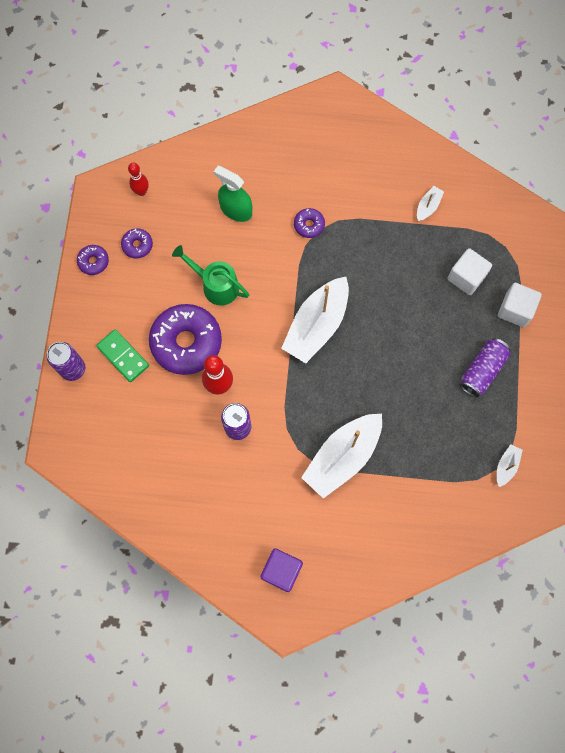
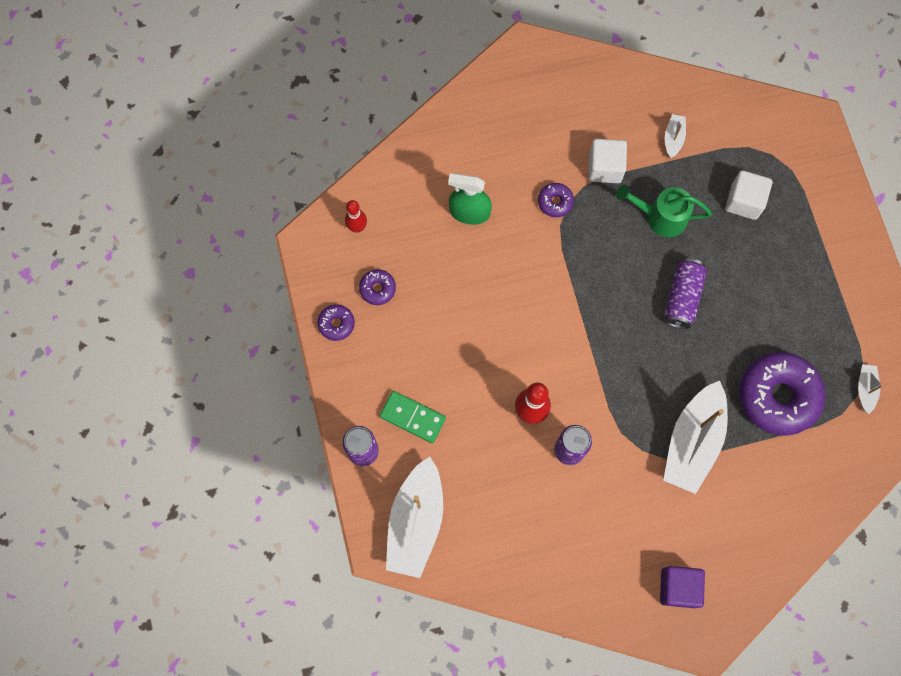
camera: 20 degrees left, 0 degrees up
purple donut [149,304,222,375] -> purple donut moved to [739,352,826,436]
green watering can [172,245,249,305] -> green watering can moved to [616,184,712,237]
white boat [281,277,349,363] -> white boat moved to [386,457,443,578]
purple can [459,338,511,398] -> purple can moved to [665,258,707,329]
white cube [498,283,542,327] -> white cube moved to [588,139,627,183]

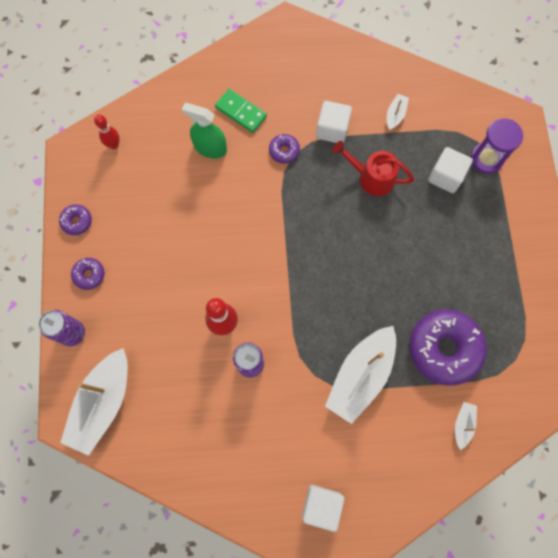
camera: 10 degrees right, 0 degrees up
purple donut [359,269,396,305] -> purple donut moved to [71,258,104,290]
green domino [380,391,446,443] -> green domino moved to [215,89,267,133]
green watering can [616,184,712,237] -> red watering can [332,141,414,196]
purple cube [660,566,705,608] -> white cube [302,485,344,532]
purple can [665,258,707,329] -> none
white boat [858,364,883,414] -> white boat moved to [455,402,477,450]
none -> purple hourglass [471,118,523,174]

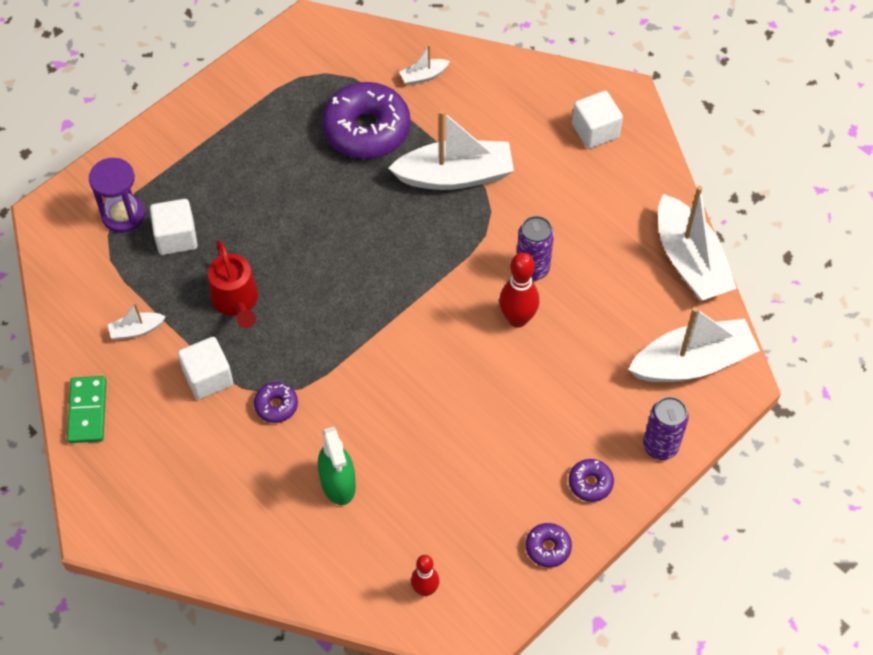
camera: 130 degrees left, 15 degrees down
green domino [215,89,267,133] -> green domino moved to [67,376,107,443]
none -> white boat [658,186,737,301]

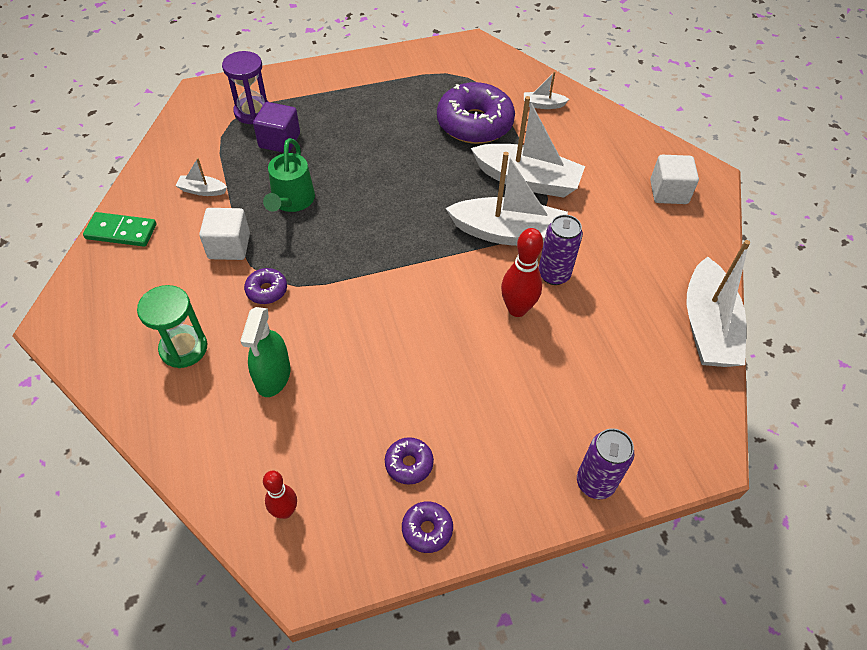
camera: 25 degrees right, 5 degrees down
green domino [67,376,107,443] -> green domino turned 75 degrees clockwise [83,212,156,247]
white cube [150,199,197,255] -> purple cube [253,102,300,153]
red watering can [208,240,258,328] -> green watering can [263,138,315,212]
purple donut [569,459,614,502] -> purple donut moved to [385,437,434,485]
white boat [628,307,760,382] -> white boat moved to [446,152,568,246]
none -> green hourglass [137,285,207,368]

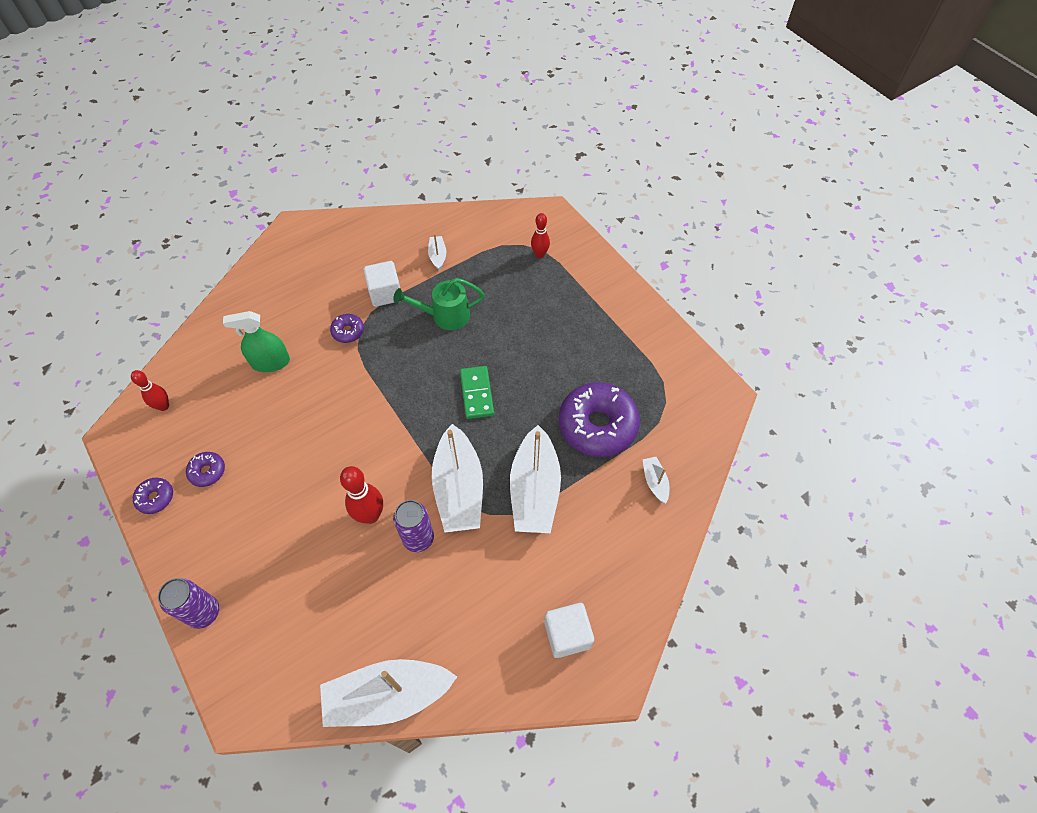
camera: 75 degrees right, 5 degrees up
green domino [83,212,156,247] -> green domino moved to [460,366,494,419]
green hourglass [137,285,207,368] -> none
purple hourglass [222,51,268,124] -> red bowling pin [531,213,550,258]
purple cube [253,102,300,153] -> none

